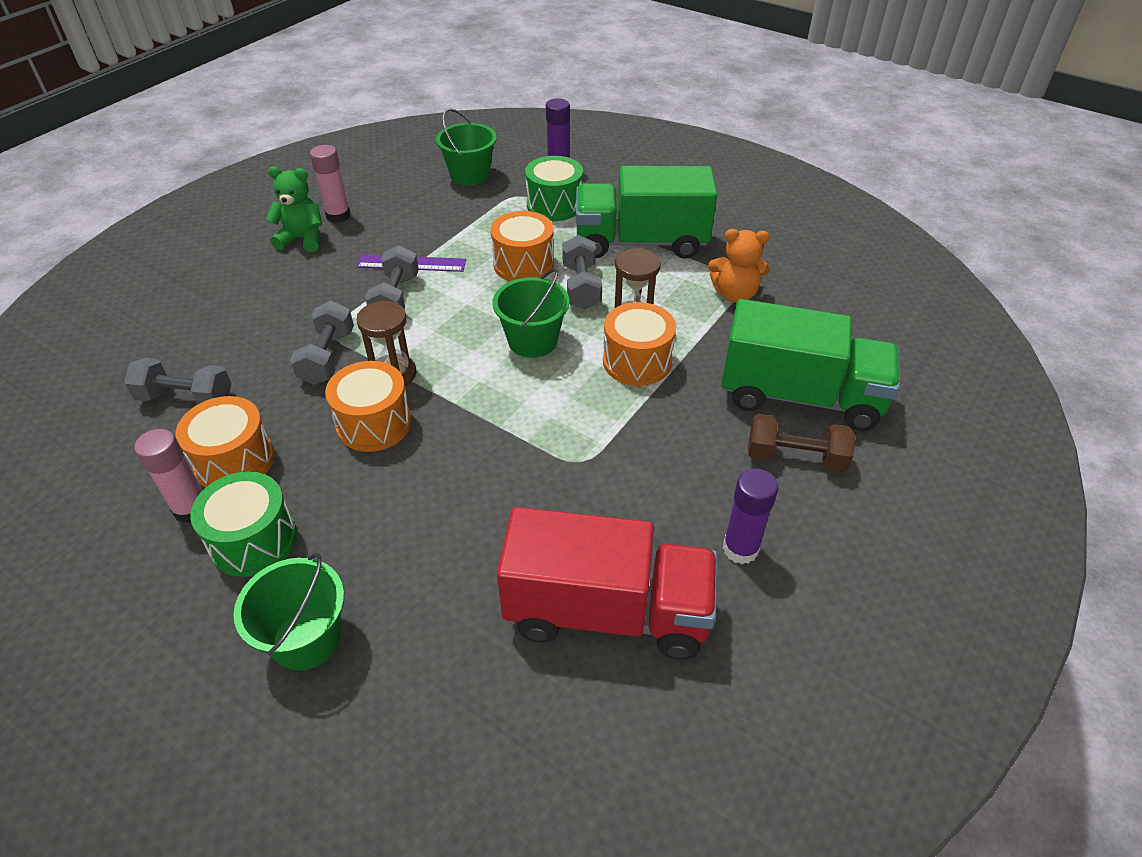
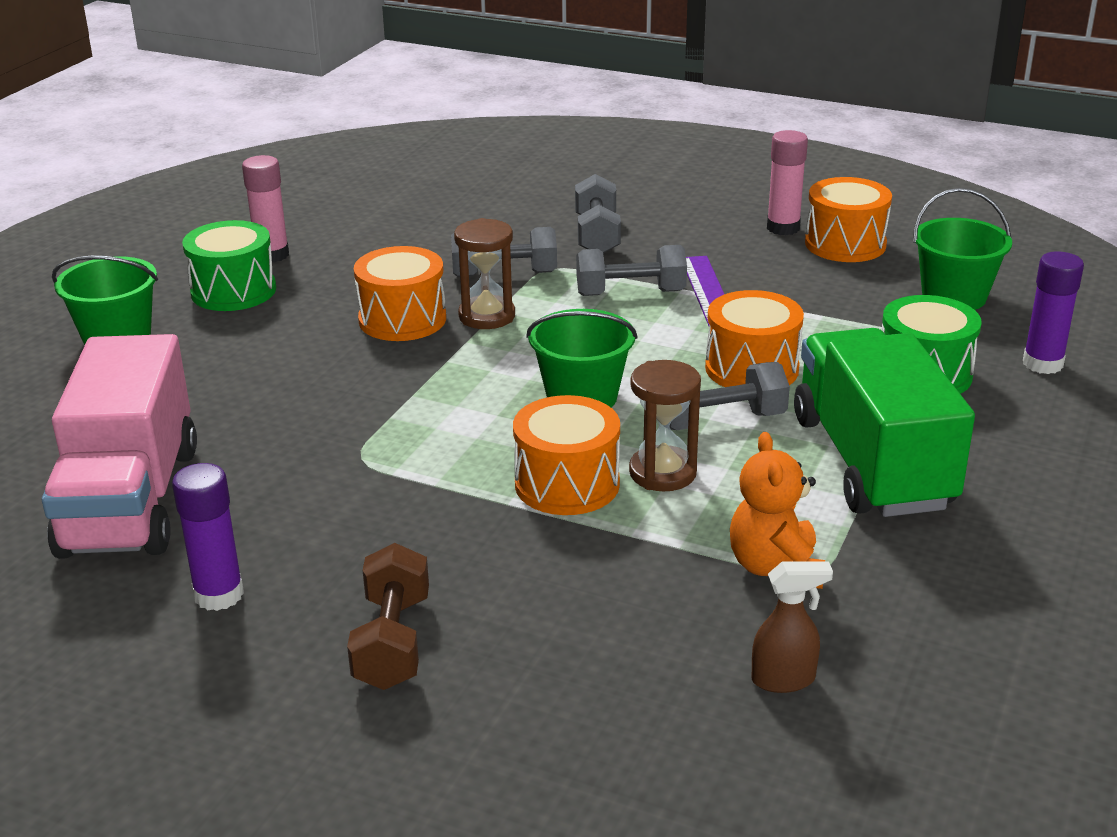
camera: 80 degrees right, 15 degrees down
grey dumbbell [124,358,232,404] -> grey dumbbell moved to [575,174,621,253]
orange drum [175,396,275,487] -> orange drum moved to [805,177,892,262]
green teddy bear [266,167,322,252] -> none
red truck [497,507,717,660] -> pink truck [42,334,197,559]
green truck [721,299,900,431] -> none
none -> brown spray bottle [751,561,833,693]

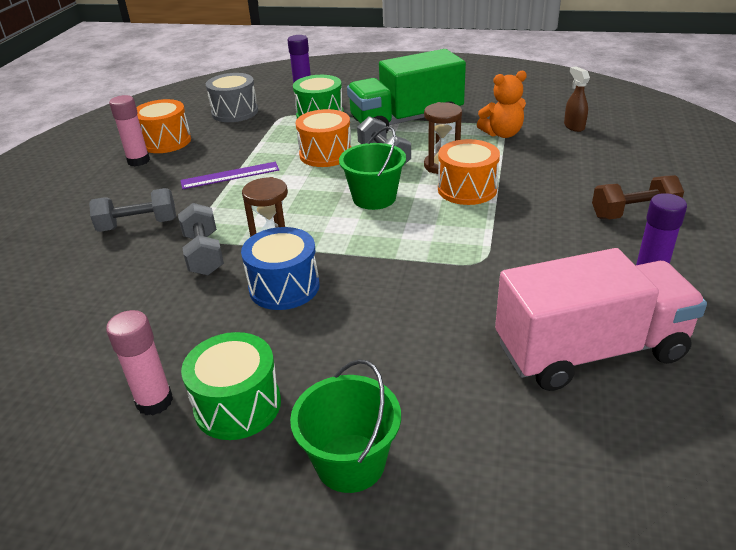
camera: 100 degrees left, 5 degrees up
orange drum [354,246,446,341] -> blue drum [241,227,319,310]
grey dumbbell [576,245,687,296] -> none
green bucket [913,188,1012,310] -> grey drum [206,73,258,122]

